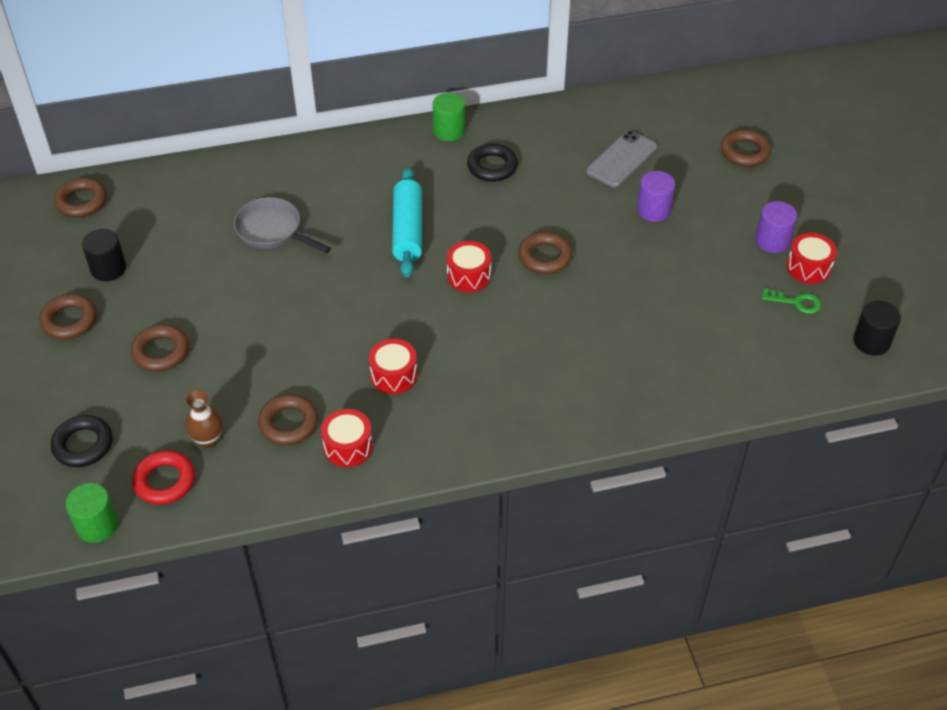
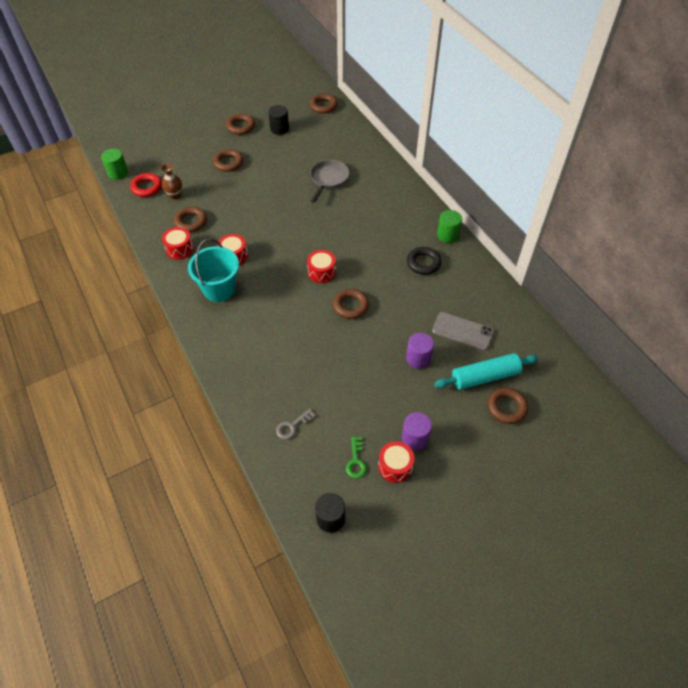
camera: 75 degrees right, 5 degrees up
black ring [51,415,113,467] -> none
turquoise rolling pin [392,167,422,277] -> turquoise rolling pin moved to [434,353,539,390]
none -> turquoise bucket [188,239,239,302]
none -> grey key [276,409,316,440]

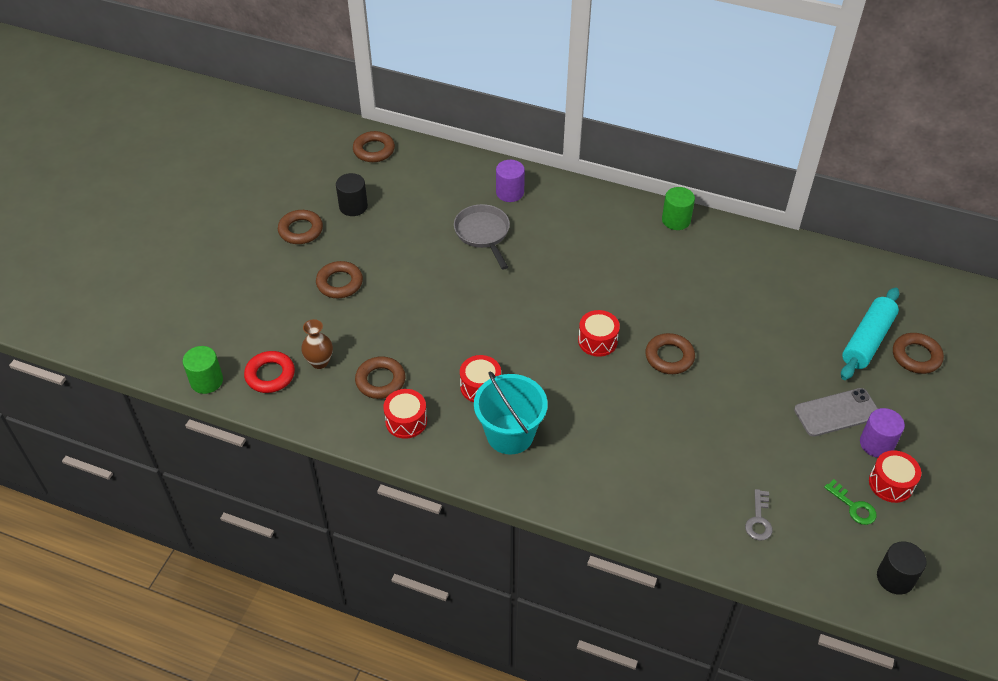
camera: 40 degrees left, 5 degrees down
purple cylinder [406,333,434,369] -> purple cylinder moved to [496,160,525,202]
black ring [407,247,442,275] -> none
grey phone [432,312,494,350] -> grey phone moved to [794,388,878,437]

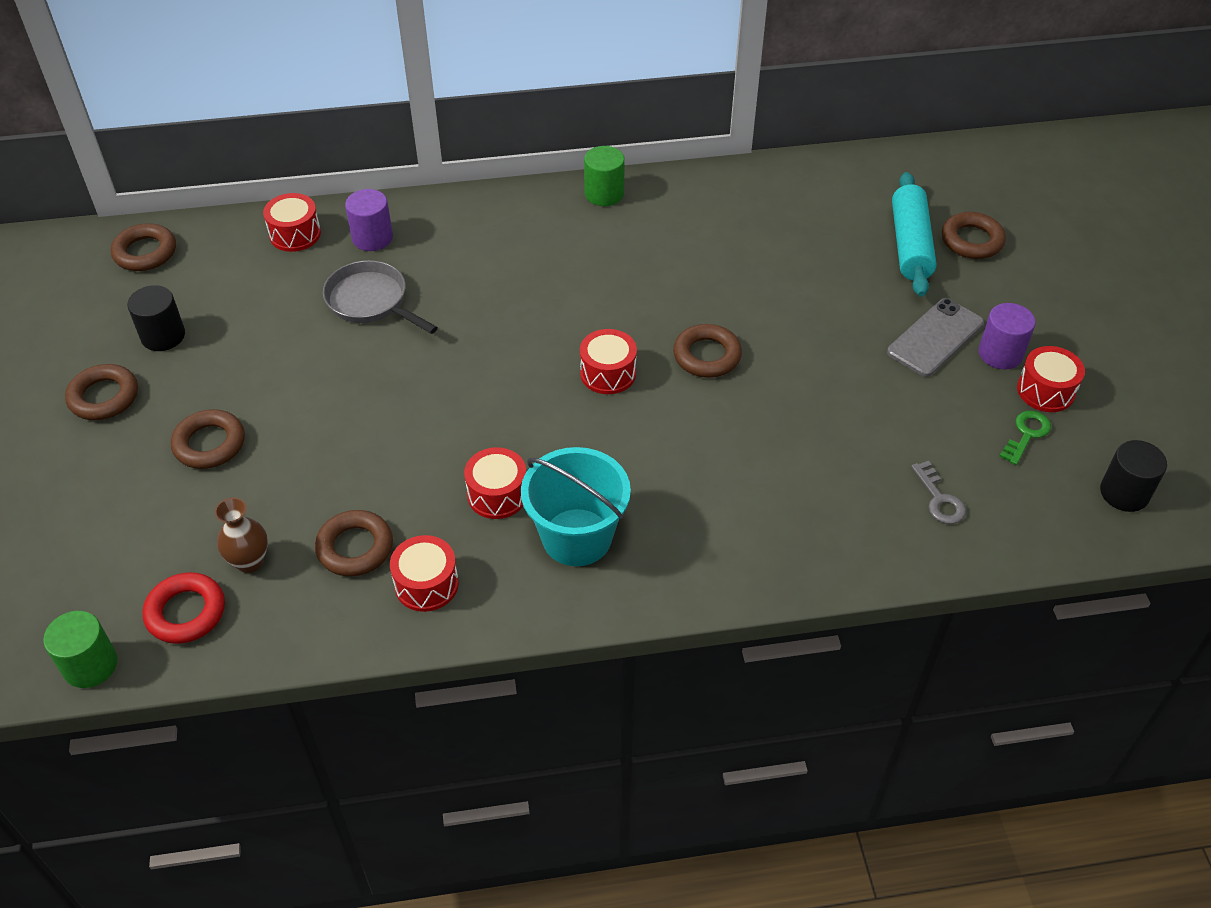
camera: 30 degrees left, 0 degrees up
green key [824,479,877,525] -> green key turned 75 degrees counterclockwise [999,411,1051,465]
none -> red drum [263,193,321,252]

